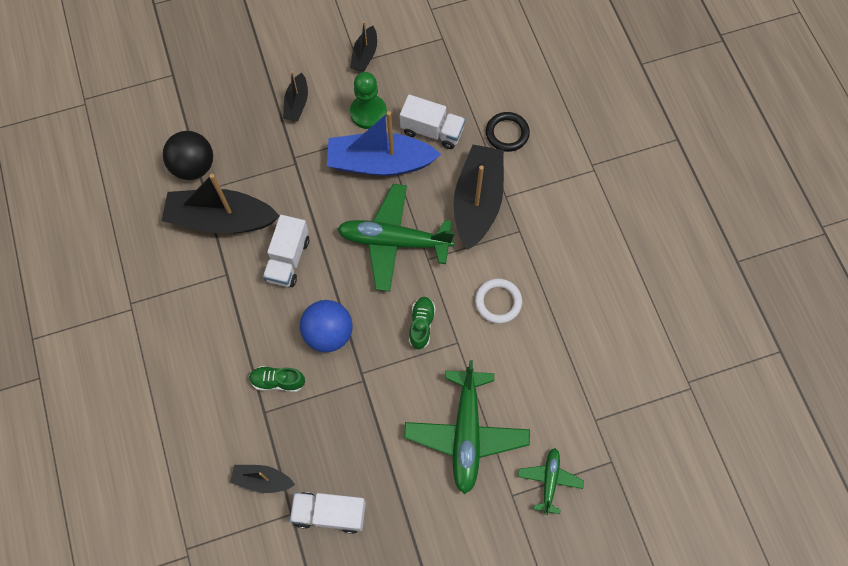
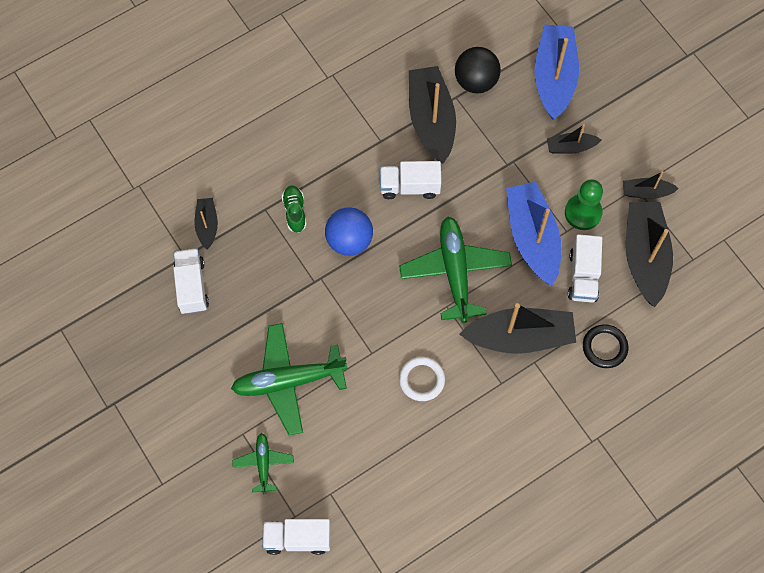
camera: 75 degrees right, 0 degrees up
green shoe [409,297,436,350] -> none
green plane [518,448,584,515] -> green plane turned 90 degrees counterclockwise [232,433,294,494]
none -> white truck [262,519,331,555]
none -> blue boat [534,24,579,120]
none -> black boat [626,202,673,307]

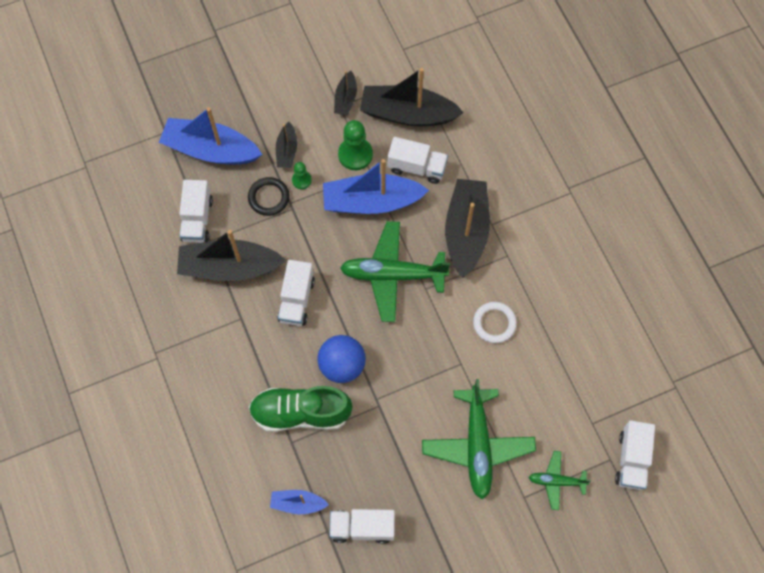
camera: 80 degrees left, 0 degrees up
black boat [194,198,218,250] -> blue boat [270,490,329,514]
green shoe [282,186,306,233] -> green shoe [249,386,353,432], size x1.96
black ball [455,47,501,93] -> white truck [179,180,213,243]
black ring [583,324,628,368] -> black ring moved to [248,177,290,216]
none -> green pawn [292,162,312,189]

